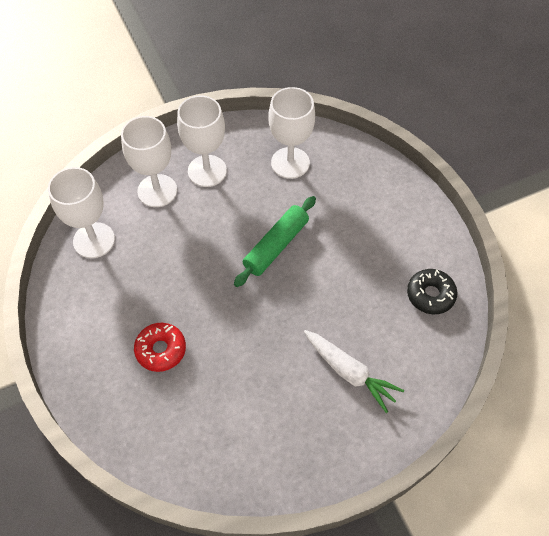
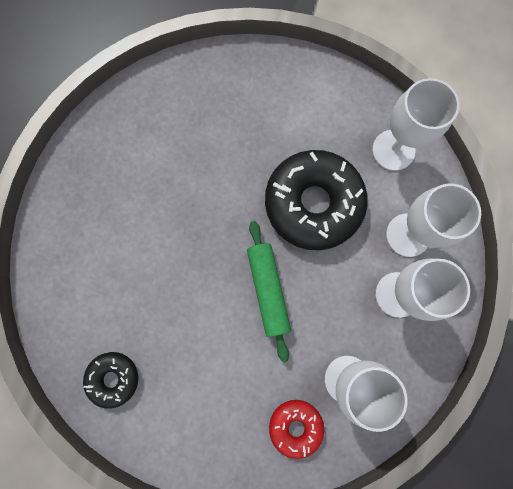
camera: 130 degrees right, 20 degrees up
red donut [134,323,186,372] -> red donut moved to [269,400,324,459]
white carrot [304,330,404,413] -> none
none -> black donut [265,150,368,250]

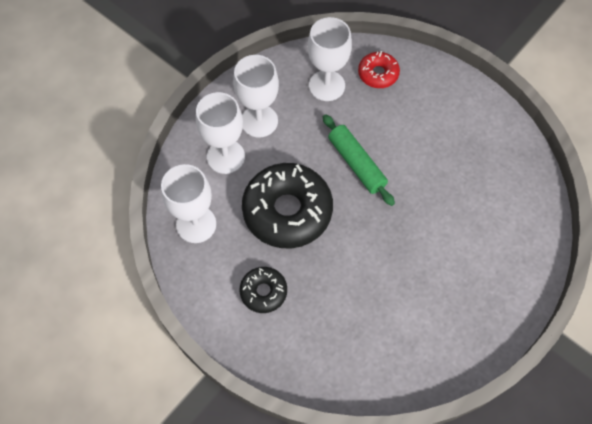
camera: 155 degrees left, 15 degrees down
black donut [83,352,138,409] -> black donut moved to [239,267,287,313]
green rolling pin [247,221,291,362] -> green rolling pin turned 45 degrees counterclockwise [323,114,395,206]

